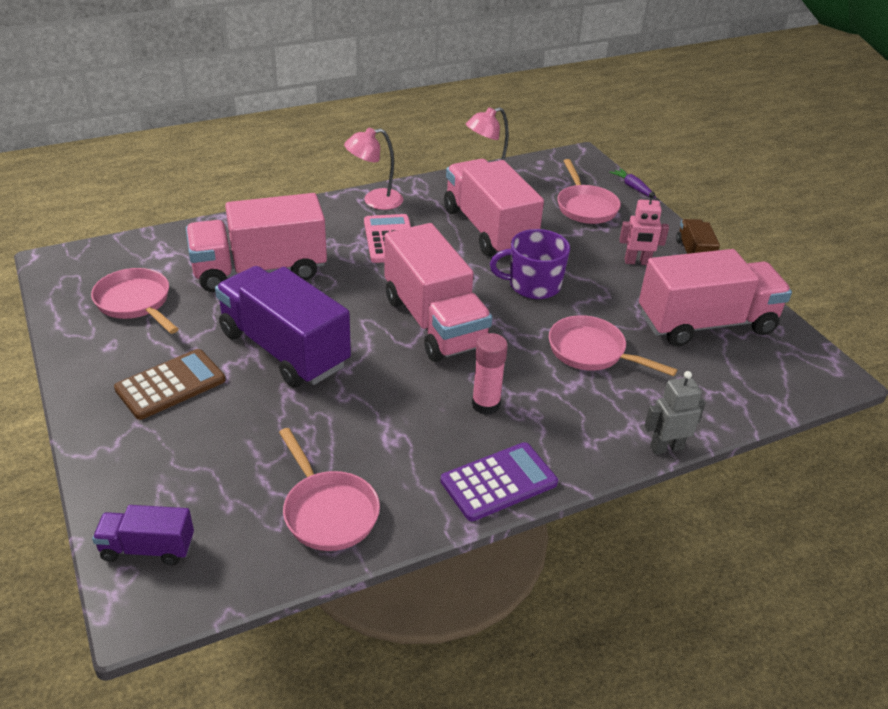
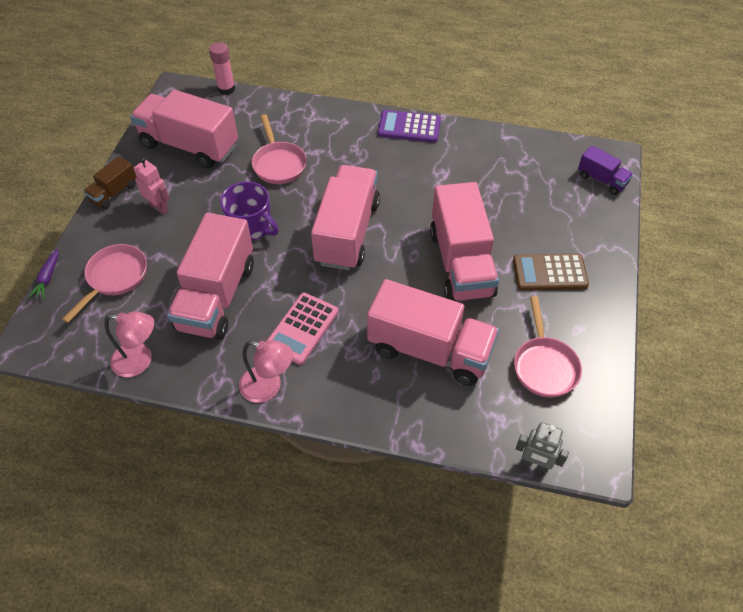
camera: 140 degrees left, 15 degrees up
purple truck [215,266,351,387] -> pink truck [430,182,499,301]
pink pan [279,428,380,551] -> none
pink glue stick [472,333,508,415] -> pink glue stick moved to [209,42,235,95]
grey robot [645,371,706,455] -> grey robot moved to [516,422,569,473]

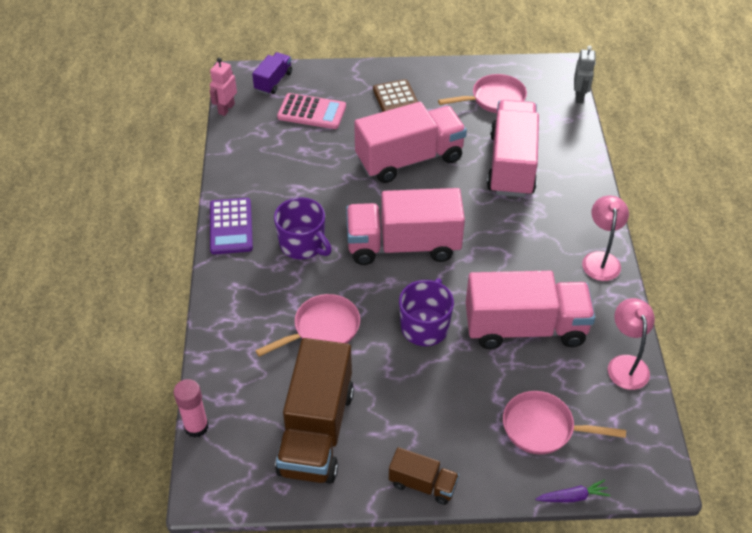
camera: 105 degrees left, 5 degrees down
pink truck [130,89,238,168] -> brown truck [275,338,354,484]
pink robot [134,158,170,214] -> pink robot moved to [209,58,237,116]
pink calculator [266,293,338,365] -> pink calculator moved to [277,93,346,129]
none -> purple mug [274,197,332,259]

